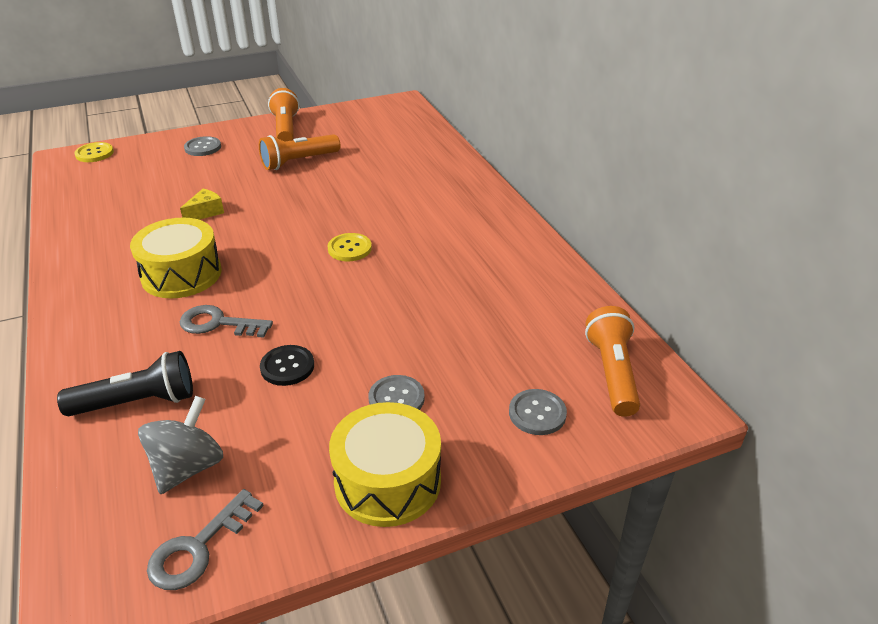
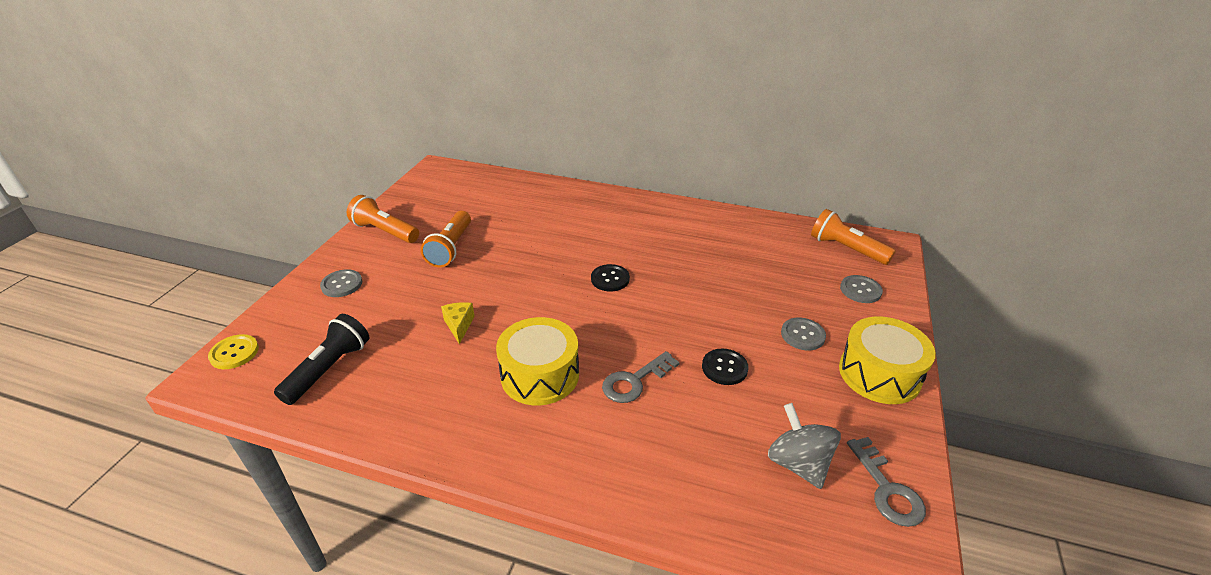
camera: 50 degrees left, 0 degrees up
black flashlight [57,351,193,416] -> black flashlight moved to [274,314,369,405]
yellow button [328,233,372,261] -> black button [591,264,630,291]

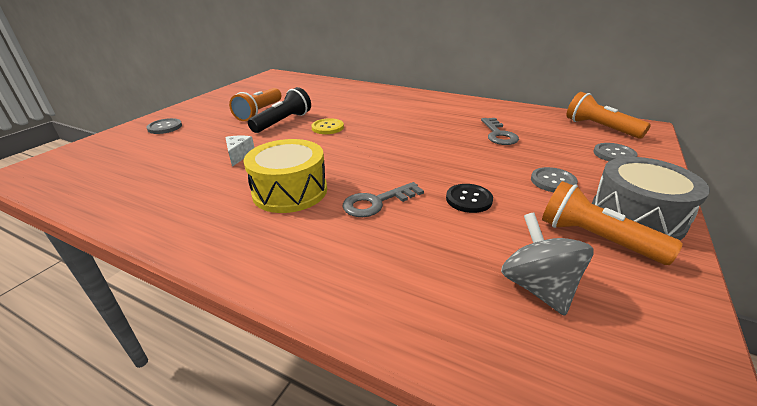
camera: 10 degrees right, 5 degrees down
yellow button [208,334,259,369] -> yellow button moved to [311,118,344,134]
black flashlight [274,314,369,405] -> black flashlight moved to [248,87,311,133]
orange flashlight [346,195,419,243] -> orange flashlight moved to [542,181,683,265]
yellow cheese [441,302,475,344] -> white cheese [225,136,254,167]
black button [591,264,630,291] -> none
yellow drum [839,316,936,404] -> grey drum [592,157,710,240]
grey key [847,437,926,527] -> grey key moved to [481,118,519,145]

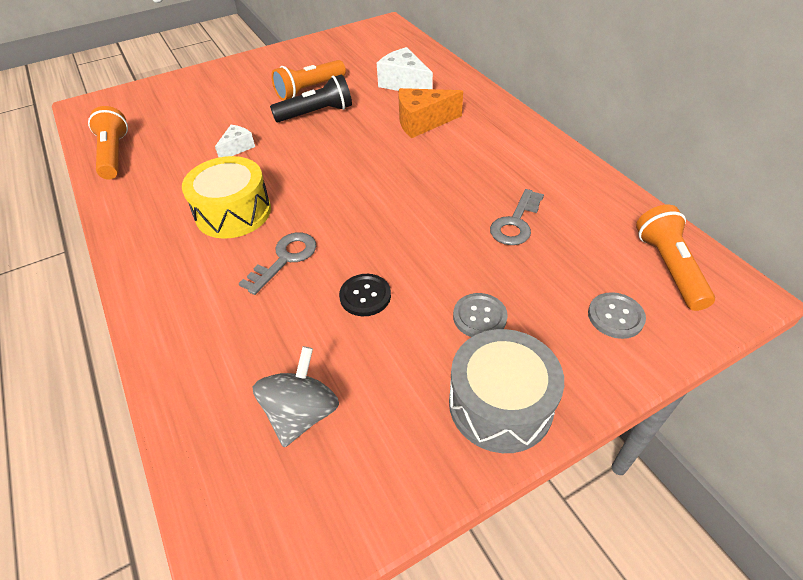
camera: 35 degrees right, 15 degrees up
grey button [146,118,182,134] -> none
yellow button [311,118,344,134] -> none
grey key [343,182,424,217] -> grey key turned 120 degrees clockwise [238,232,316,295]
orange flashlight [542,181,683,265] -> orange flashlight moved to [88,106,128,179]
none -> white cheese [377,47,433,91]
none -> orange cheese [398,88,463,138]

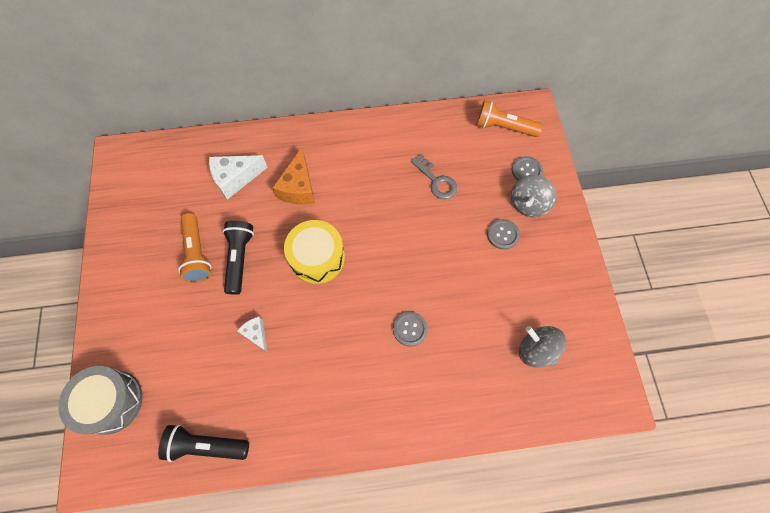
camera: 70 degrees left, 20 degrees up
orange flashlight [88,106,128,179] -> black flashlight [158,424,249,462]
yellow drum [182,156,271,239] -> yellow drum moved to [284,220,345,284]
grey key [238,232,316,295] -> grey button [393,312,427,346]
black button [339,274,391,316] -> none
grey drum [449,329,564,453] -> grey drum moved to [58,366,143,435]
none -> grey spinning top [511,175,556,217]

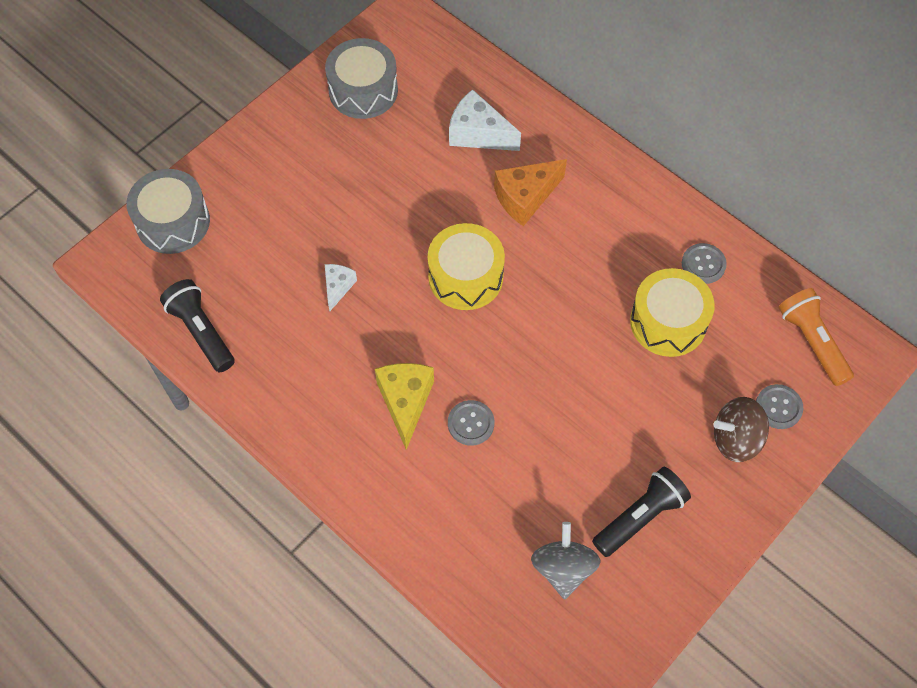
camera: 50 degrees right, 5 degrees down
orange flashlight [178,213,211,283] -> none
black flashlight [223,221,254,295] -> black flashlight moved to [592,467,691,557]
grey key [411,154,457,199] -> yellow drum [630,268,715,357]
grey button [487,219,520,250] -> grey button moved to [682,243,727,284]
grey spinning top [511,175,556,217] -> brown spinning top [713,397,769,462]
none -> grey drum [325,38,398,119]
none -> yellow cheese [375,363,434,450]

